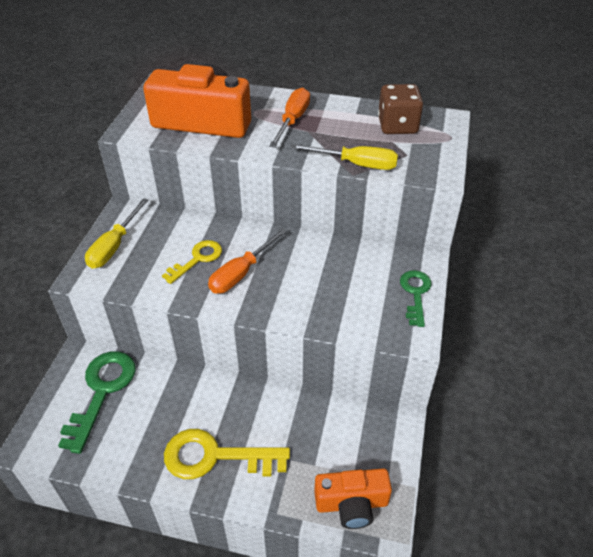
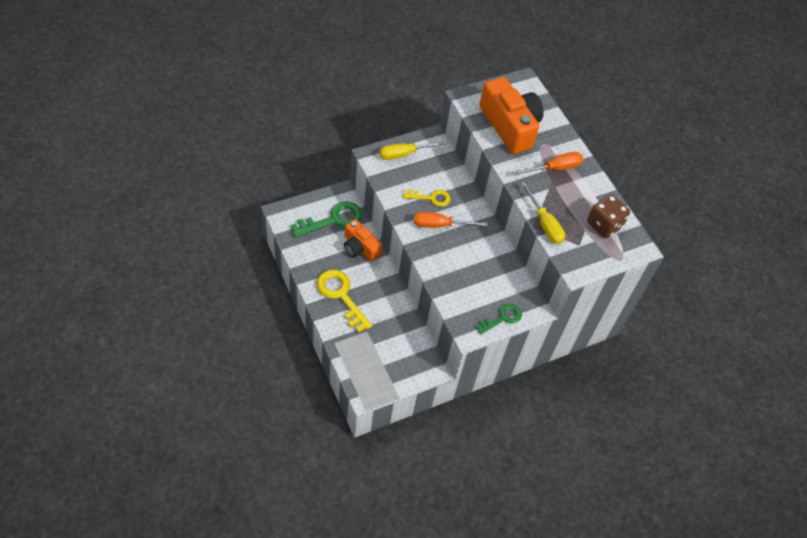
camera: 45 degrees right, 10 degrees up
orange camera [314,468,392,529] -> orange camera moved to [344,219,382,262]

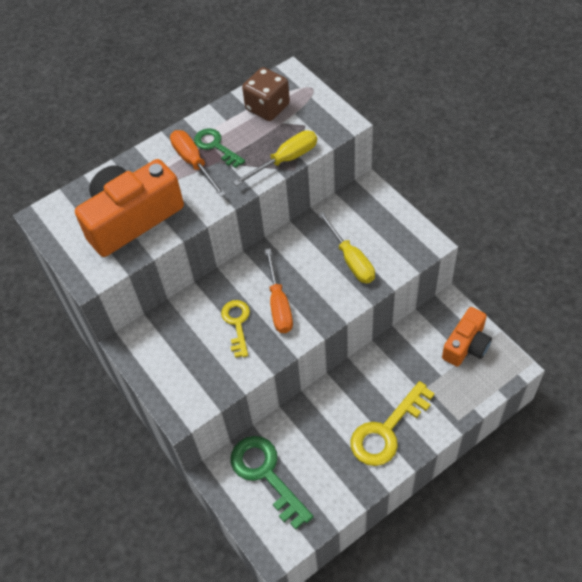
camera: 90 degrees left, 0 degrees up
orange camera [344,219,382,262] -> orange camera moved to [442,307,492,367]
yellow screwdriver [380,140,448,160] -> yellow screwdriver moved to [318,212,375,283]
green key [476,304,522,335] -> green key moved to [194,129,245,168]

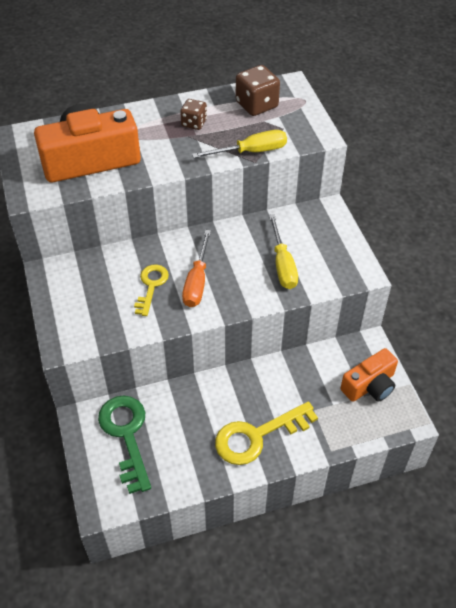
camera: 15 degrees right, 5 degrees down
orange screwdriver [170,130,226,197] -> none
green key [194,129,245,168] -> brown dice [180,99,207,130]

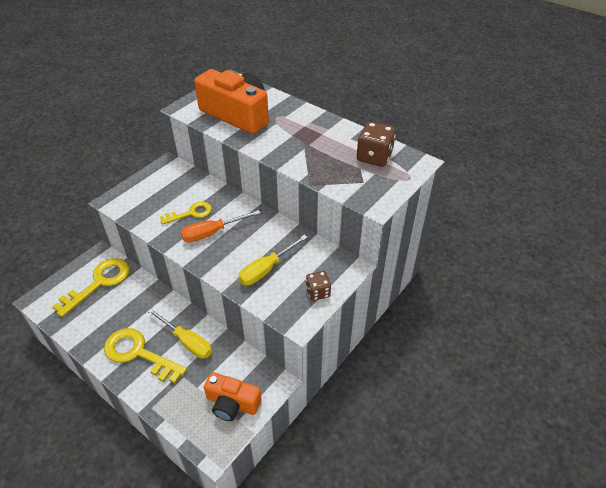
camera: 55 degrees right, 5 degrees down
green key [98,395,151,494] -> yellow key [52,258,130,317]
brown dice [180,99,207,130] -> brown dice moved to [306,271,331,301]
yellow screwdriver [192,130,287,158] -> yellow screwdriver moved to [148,308,212,359]

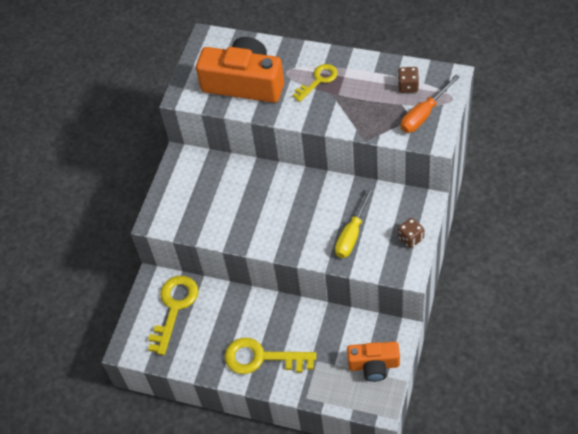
camera: 15 degrees left, 10 degrees up
yellow screwdriver [148,308,212,359] -> none
yellow key [160,202,212,225] -> yellow key moved to [293,64,338,102]
orange screwdriver [181,210,260,242] -> orange screwdriver moved to [401,75,460,133]
brown dice [357,122,396,167] -> brown dice [398,67,419,93], size x0.62

